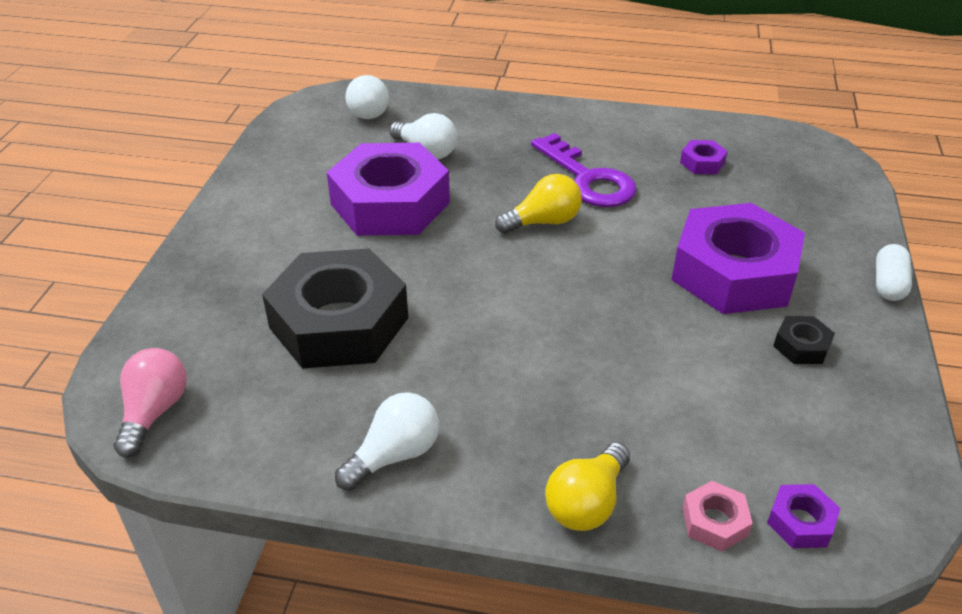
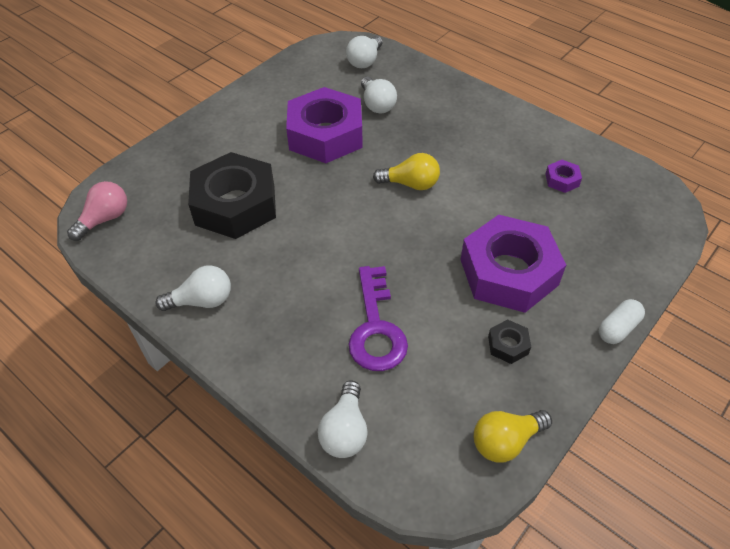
camera: 30 degrees right, 10 degrees up
purple key [531,133,636,207] -> purple key moved to [348,266,408,371]
yellow light bulb [545,442,630,531] -> yellow light bulb moved to [474,410,552,463]
pink nut [682,481,753,552] -> white light bulb [318,381,368,458]
purple nut [767,484,841,548] -> none

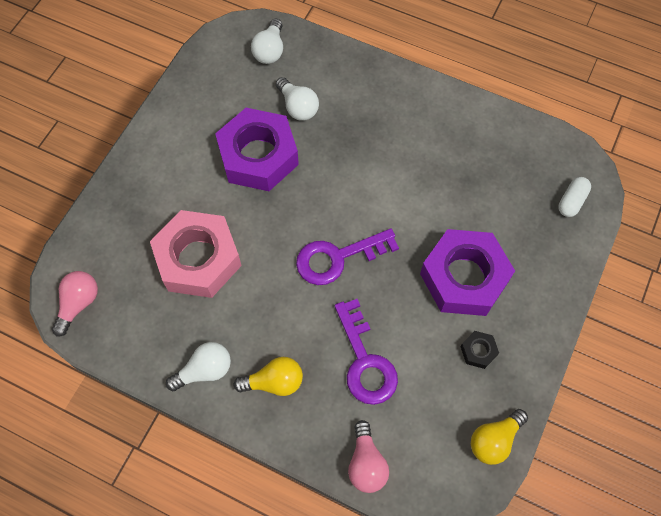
camera: 15 degrees left, 15 degrees up
black nut [188,152,276,239] -> pink nut [150,210,242,298]
white light bulb [318,381,368,458] -> pink light bulb [348,420,389,493]
yellow light bulb [373,153,440,190] -> yellow light bulb moved to [234,357,303,396]
purple nut [545,160,582,193] -> none
white capsule [599,299,645,344] -> white capsule moved to [558,177,591,217]
none -> purple key [296,228,399,285]

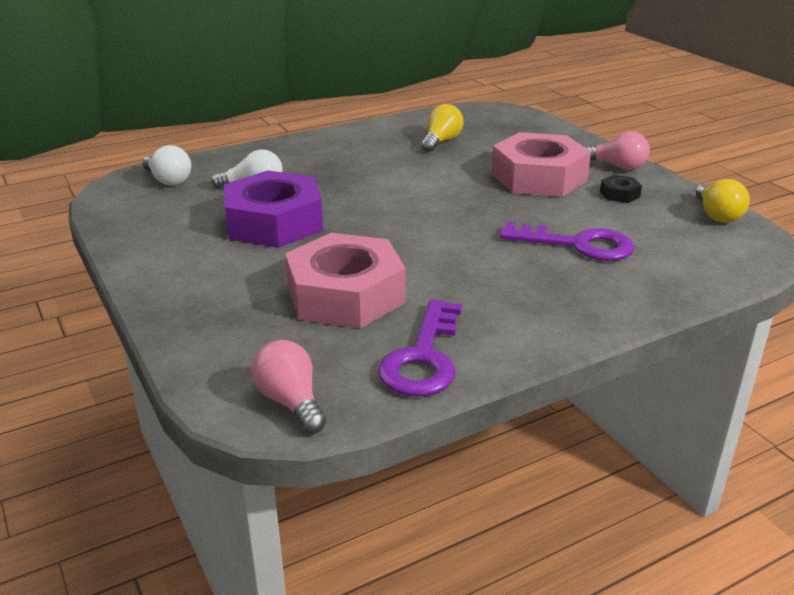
camera: 55 degrees left, 35 degrees down
white light bulb [166,342,231,391] -> none
yellow light bulb [234,357,303,396] -> yellow light bulb moved to [421,104,464,152]
purple key [296,228,399,285] -> purple key moved to [378,299,462,396]
pink light bulb [348,420,389,493] -> pink light bulb moved to [584,131,650,170]
purple nut [420,229,515,316] -> pink nut [491,132,591,197]
white capsule [558,177,591,217] -> none

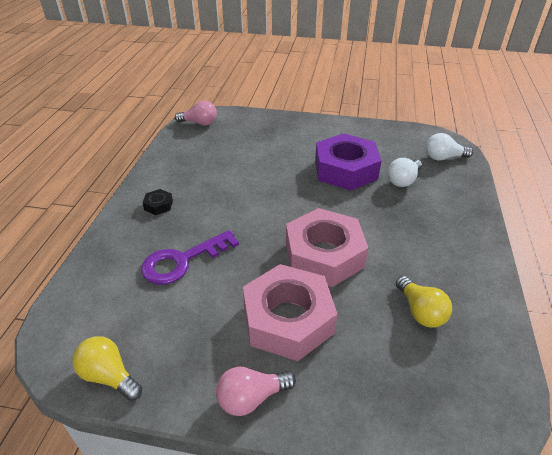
camera: 130 degrees right, 10 degrees up
pink nut [285,233,406,328] -> pink nut moved to [286,208,368,287]
purple key [378,299,462,396] -> none
black nut [600,175,642,203] -> black nut moved to [143,189,173,215]

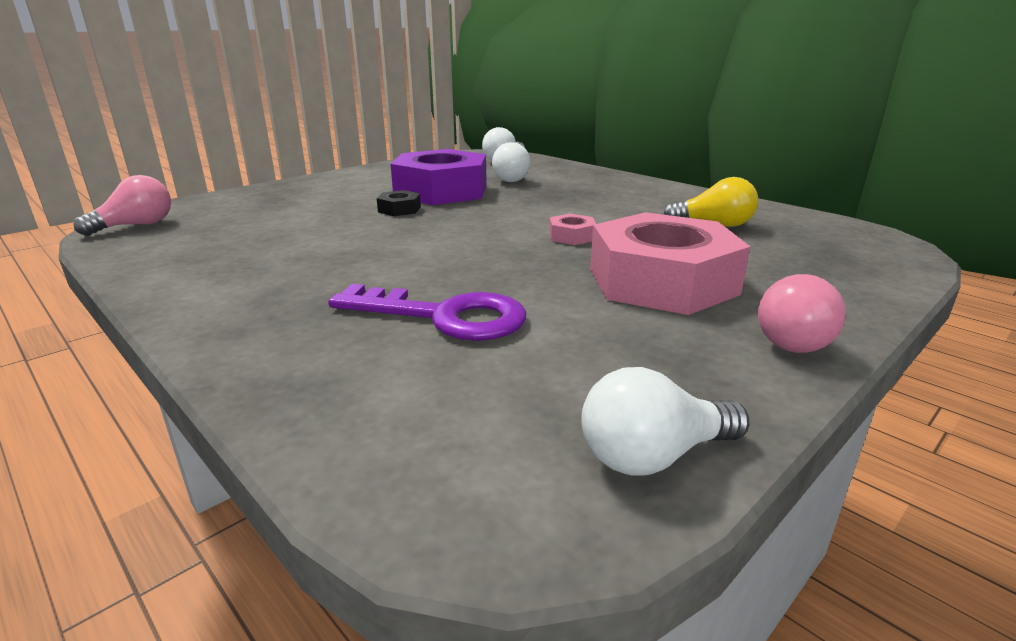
camera: 55 degrees left, 15 degrees down
yellow light bulb [72,336,142,401] -> white light bulb [582,367,750,476]
purple key [141,230,239,285] -> purple key turned 75 degrees counterclockwise [328,284,526,341]
black nut [143,189,173,215] -> black nut moved to [377,190,421,216]
pink nut [286,208,368,287] -> pink nut [549,214,596,245], size x0.40

